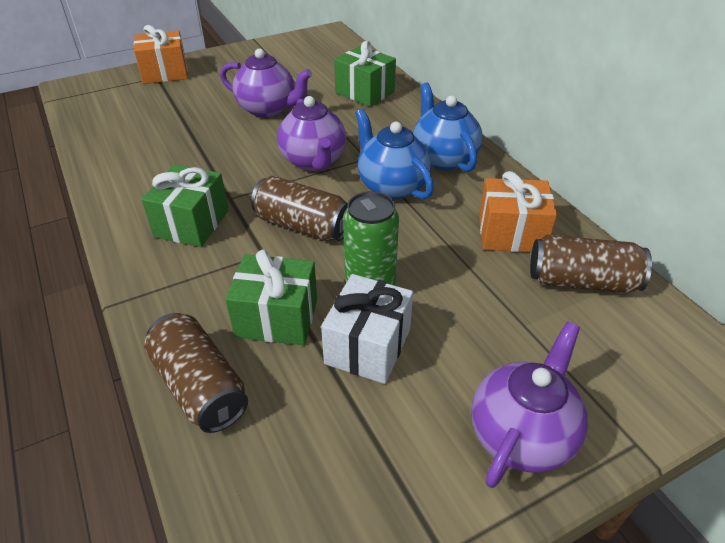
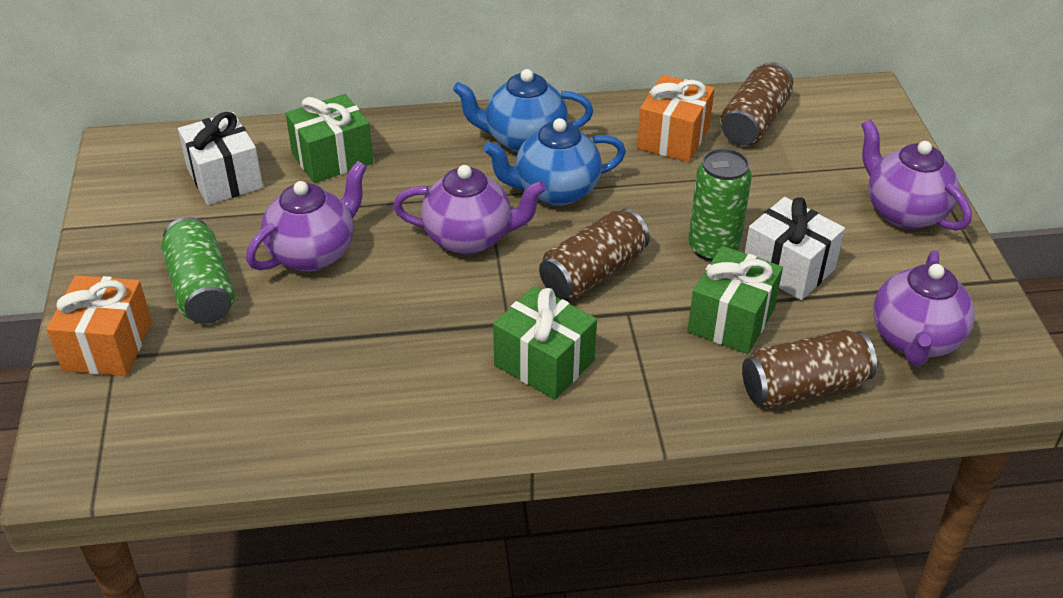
camera: 70 degrees left, 0 degrees up
none -> green can [161,217,235,324]
none -> white gift [178,112,263,205]
none -> purple teapot [873,250,975,366]

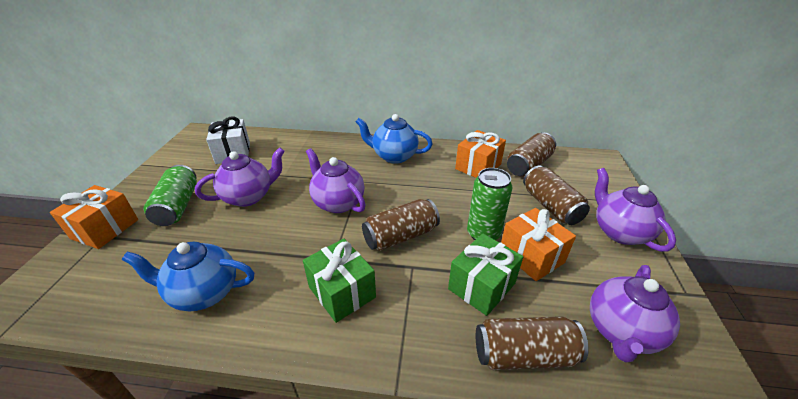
camera: 15 degrees right, 5 degrees down
green gift [285,94,373,183] -> none
purple teapot [393,165,546,255] -> purple teapot turned 150 degrees counterclockwise [306,148,366,213]
blue teapot [483,118,626,206] -> blue teapot moved to [122,242,254,312]
white gift [745,197,845,300] -> orange gift [501,208,576,281]
none -> brown can [523,165,590,225]

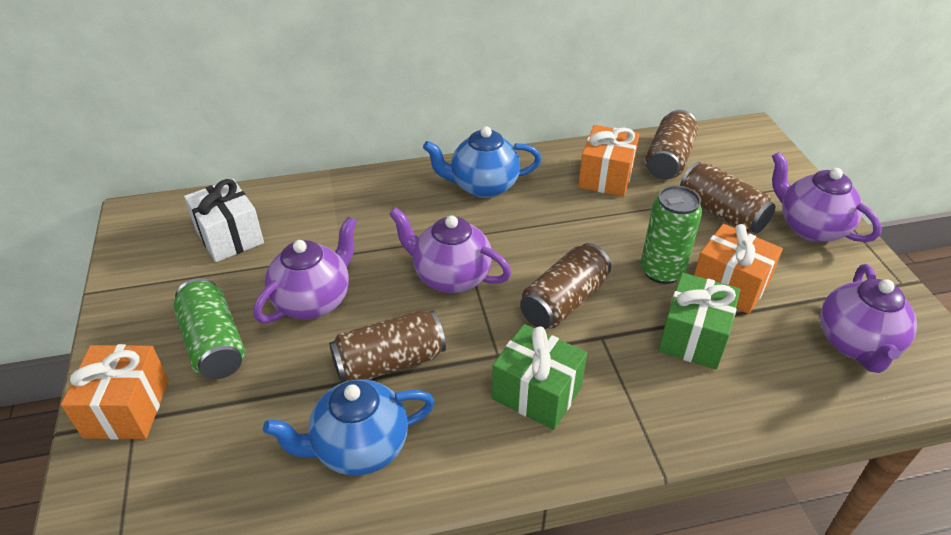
camera: 20 degrees left, 5 degrees up
brown can [476,316,588,370] -> brown can moved to [329,310,446,382]

